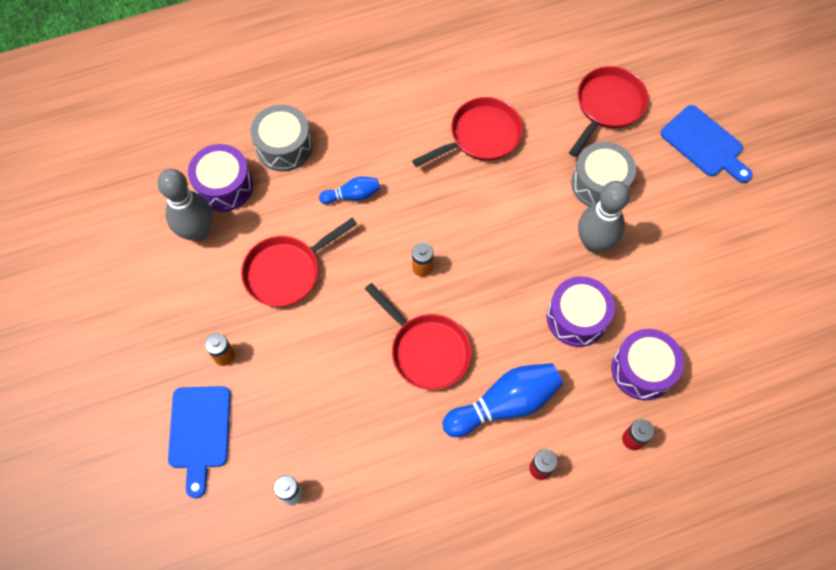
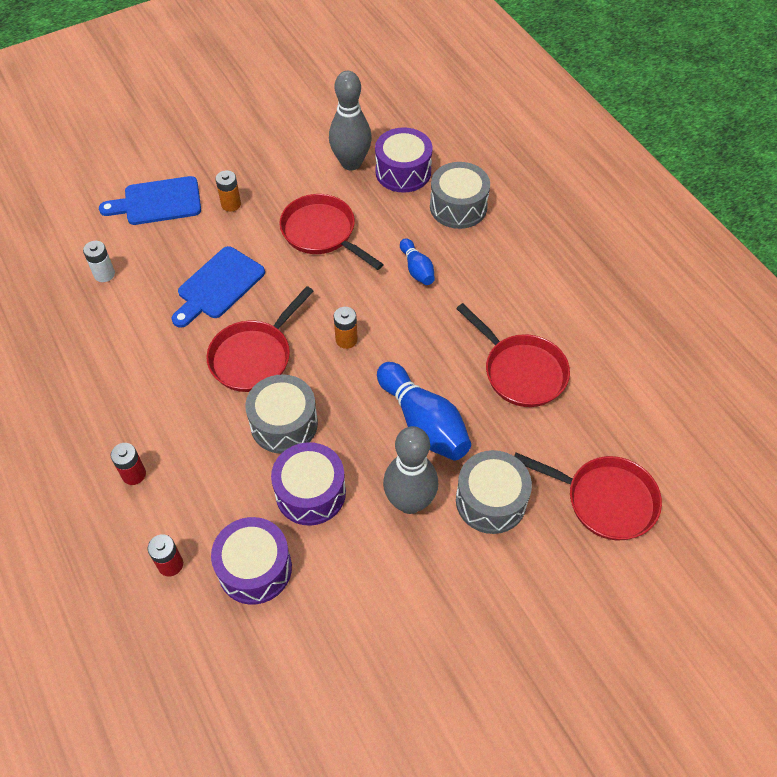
camera: 80 degrees right, 10 degrees down
blue bowling pin [442,363,563,437] -> blue bowling pin moved to [377,362,471,461]
blue cutting board [660,105,753,183] -> blue cutting board moved to [171,246,265,328]
none -> grey drum [245,374,318,454]

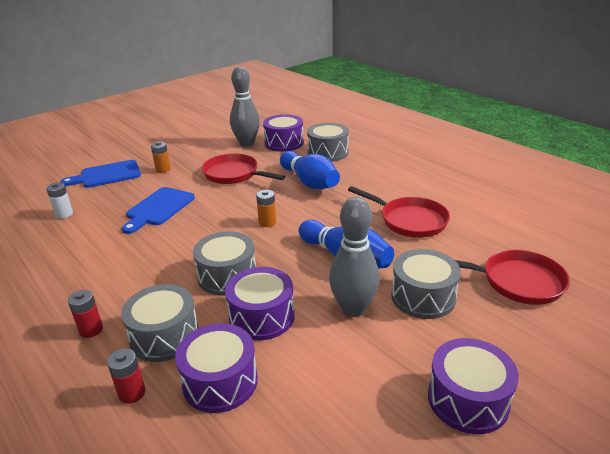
camera: 10 degrees left, 25 degrees down
red pan [206,286,314,392] -> none
blue bowling pin [400,238,435,285] -> blue bowling pin [280,151,340,190], size x1.85
none -> grey drum [121,284,198,362]
none -> purple drum [428,338,519,434]

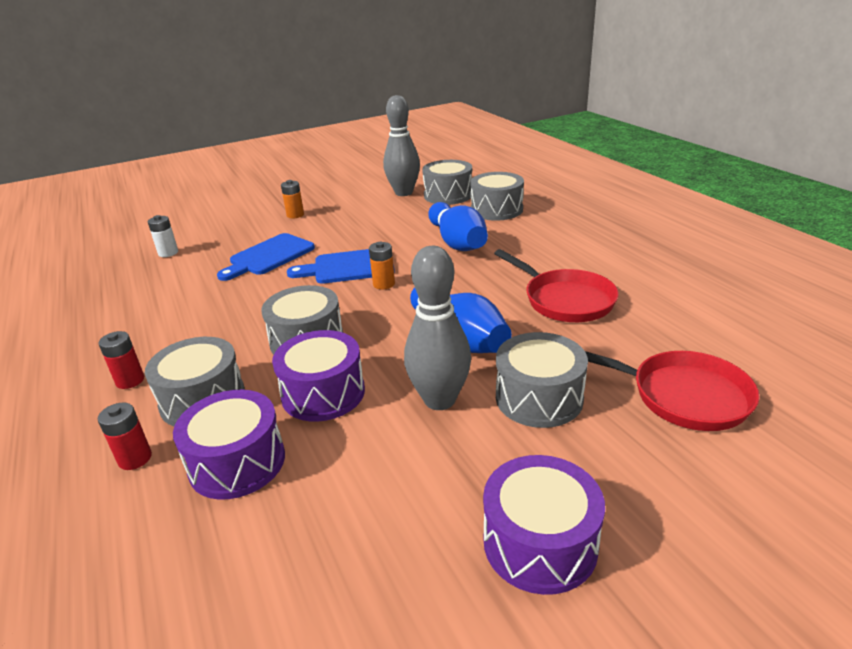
camera: 15 degrees right, 0 degrees up
blue cutting board [60,160,141,188] -> blue cutting board moved to [287,249,395,284]
red pan [202,153,285,184] -> none
purple drum [263,114,304,152] -> grey drum [422,160,472,205]

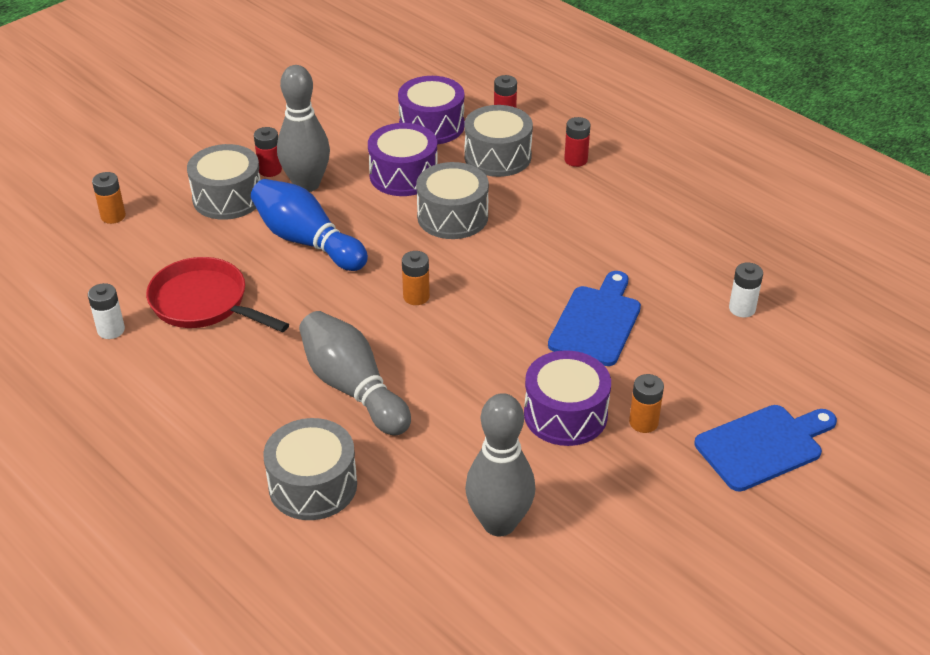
camera: 160 degrees right, 10 degrees up
blue cutting board [287,249,395,284] -> blue cutting board moved to [694,405,837,491]
grey drum [422,160,472,205] -> none
blue bowling pin [428,202,488,251] -> grey bowling pin [299,311,411,436]
purple drum [483,455,605,595] -> purple drum moved to [524,350,611,446]
red pan [585,351,760,431] -> orange battery [92,172,126,224]
none -> white battery [88,283,125,339]
none -> red battery [254,127,282,177]

